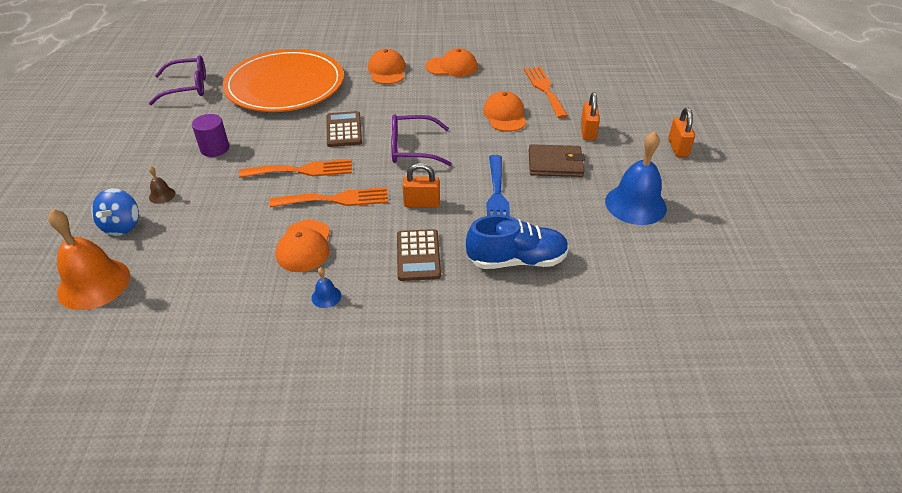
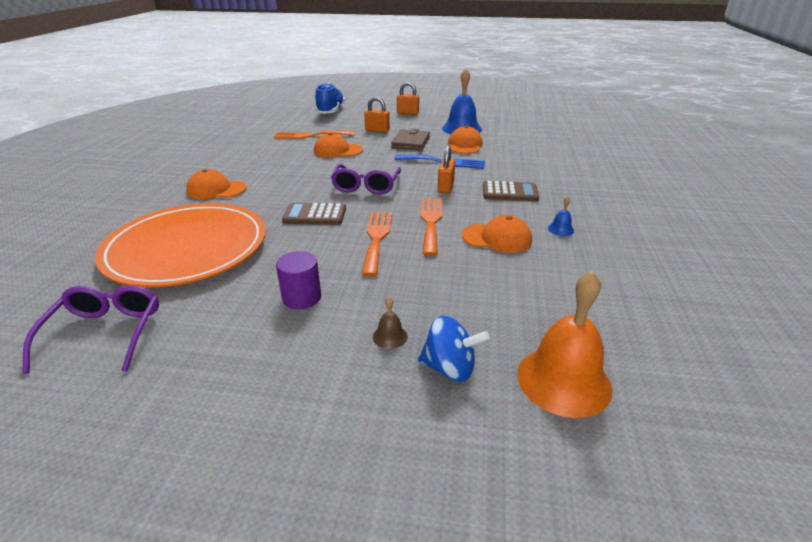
camera: 80 degrees left, 10 degrees down
orange cap [425,48,478,77] -> orange cap moved to [448,126,483,154]
blue shoe [466,215,569,269] -> blue shoe moved to [315,83,345,114]

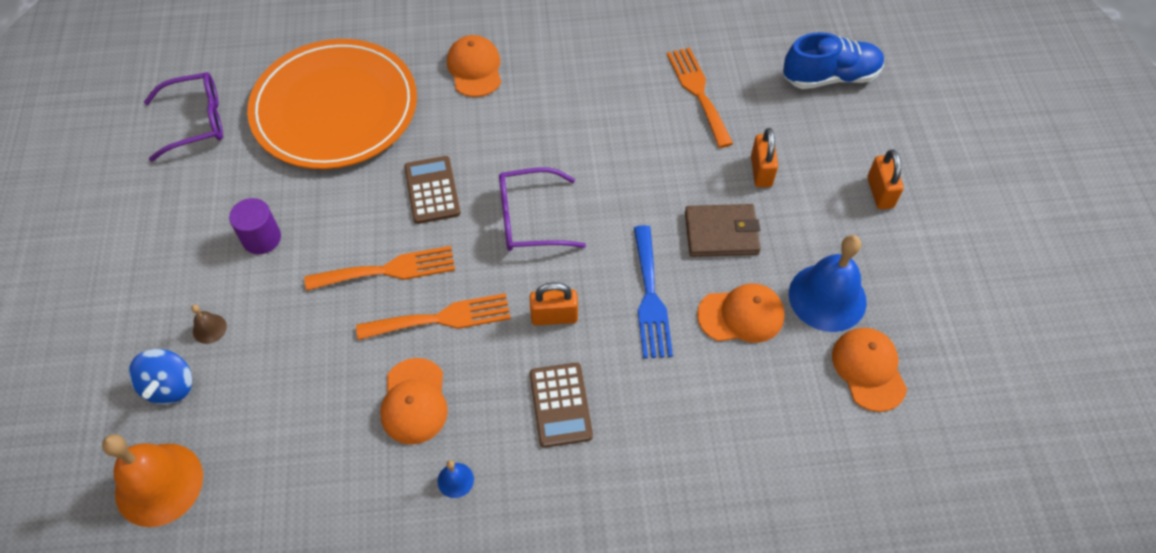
camera: 75 degrees right, 25 degrees up
orange cap [314,133,363,158] -> orange cap moved to [832,328,907,412]

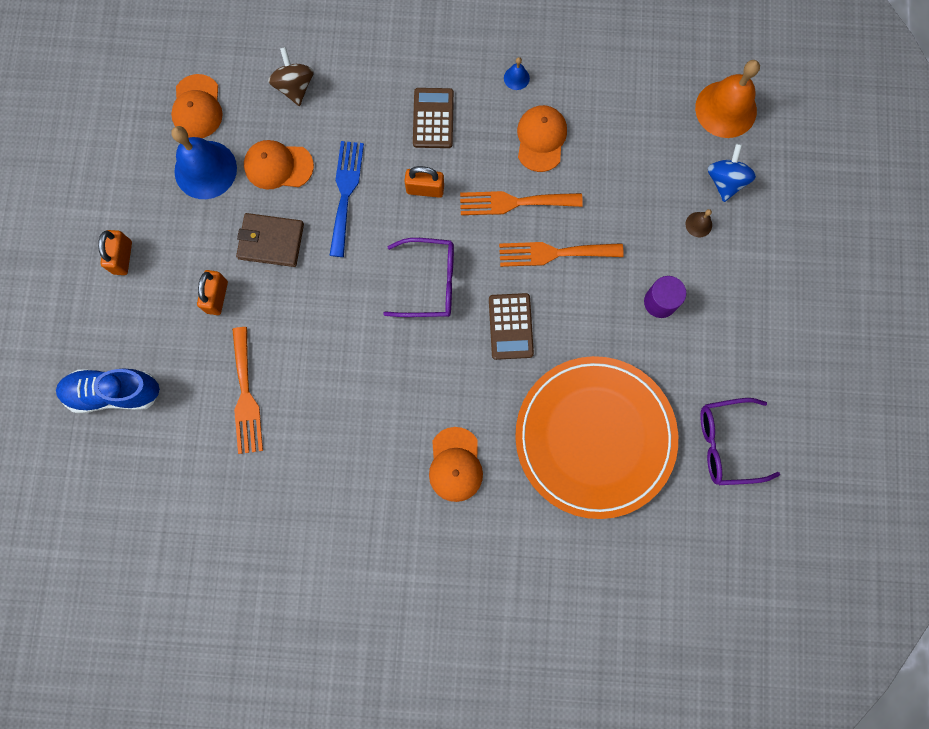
camera: 170 degrees left, 20 degrees up
none -> brown spinning top [268,47,314,106]

